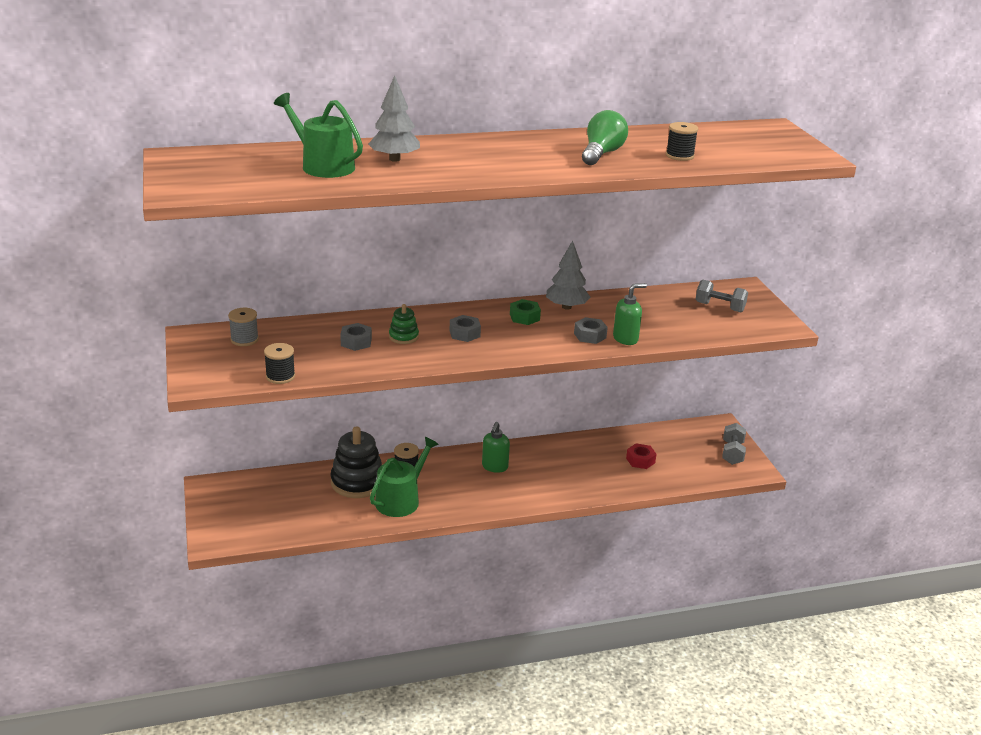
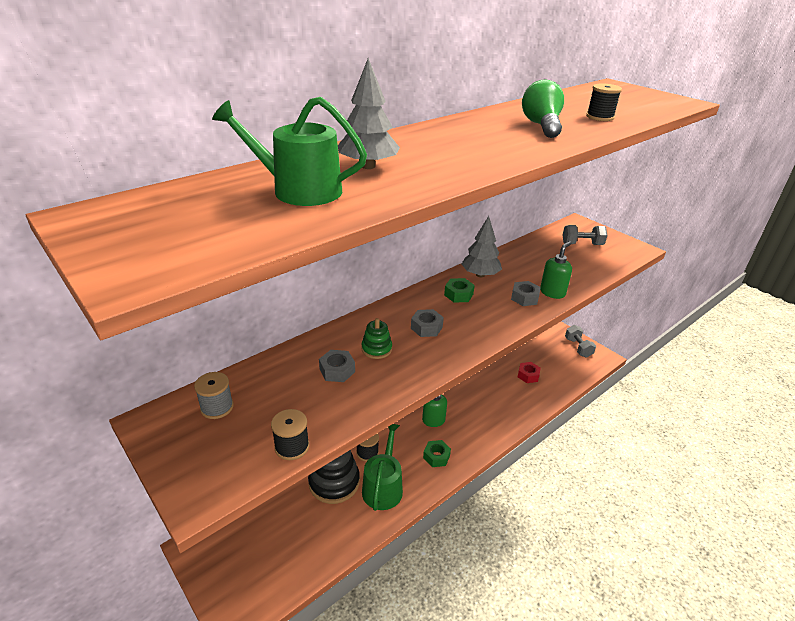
camera: 25 degrees left, 5 degrees up
none -> green nut [423,440,451,467]

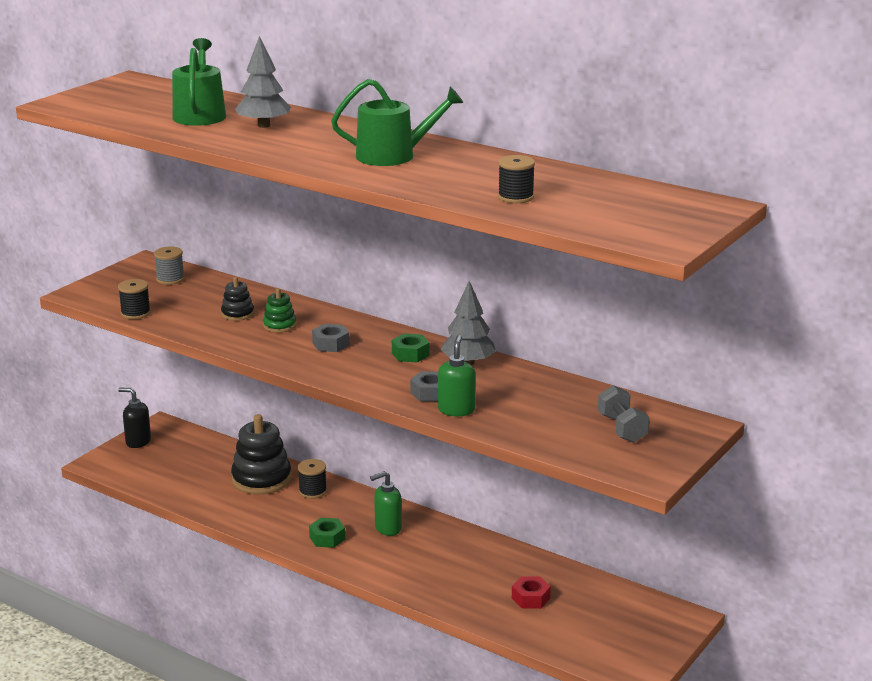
camera: 75 degrees right, 10 degrees down
grey nut [319,350,355,382] -> black stacking toy [221,277,254,321]
green watering can [362,424,403,511] -> green watering can moved to [331,79,464,166]
green light bulb [522,79,564,138] -> none
green soap dispenser [540,241,572,299] -> green soap dispenser turned 105 degrees counterclockwise [438,335,476,416]
grey dumbbell [565,325,596,357] -> none
none -> black soap dispenser [118,388,151,448]

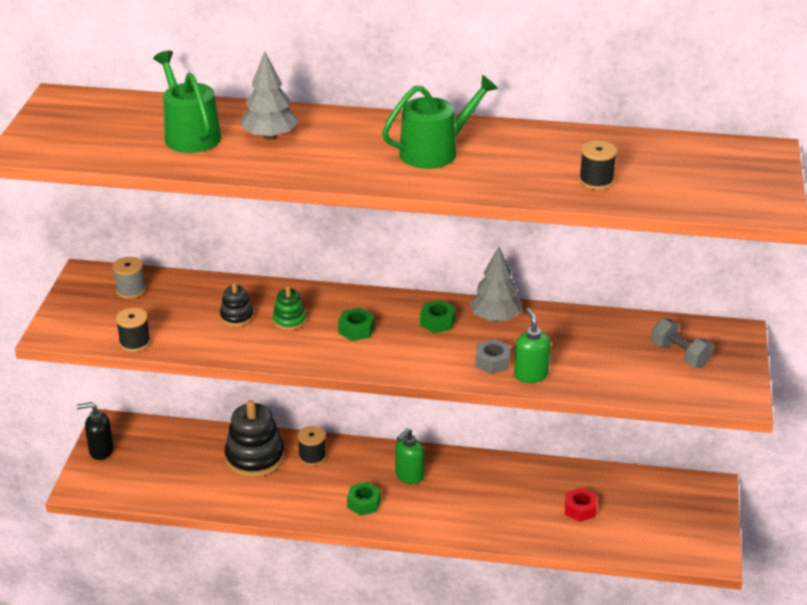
camera: 25 degrees left, 10 degrees up
grey nut [312,324,350,352] -> green nut [338,308,375,341]

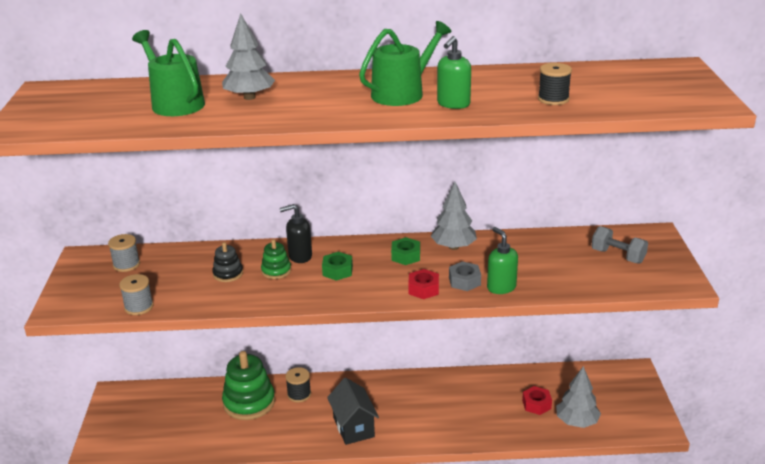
camera: 10 degrees left, 5 degrees down
black soap dispenser [77,402,113,460] -> black soap dispenser moved to [280,204,312,263]
black spool [116,308,151,352] -> grey spool [119,274,154,315]
black stacking toy [225,400,285,477] -> green stacking toy [222,351,275,420]
green nut [347,482,381,516] -> black house [327,378,379,445]
green soap dispenser [395,428,424,484] -> green soap dispenser moved to [437,36,471,109]
none -> red nut [408,269,439,299]
none -> grey tree [556,366,601,428]

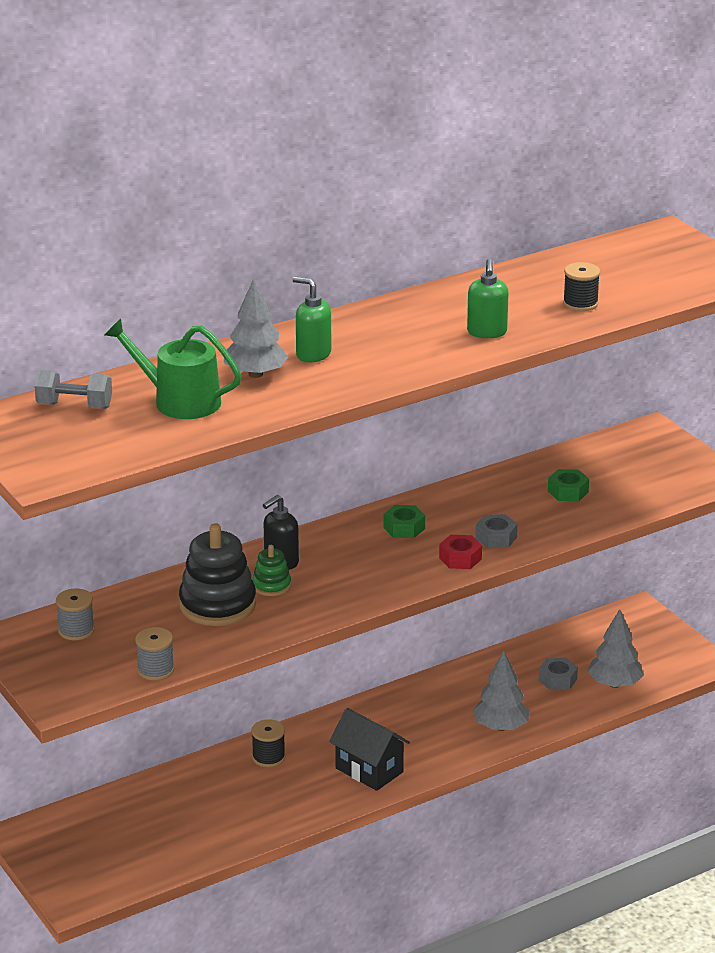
camera: 30 degrees left, 0 degrees up
black stacking toy [212,242,243,282] -> black stacking toy [179,523,256,626], size x1.95
green stacking toy [222,351,275,420] -> none
green nut [322,252,353,281] -> green nut moved to [548,469,589,501]
green watering can [359,21,451,106] -> none
grey tree [431,182,477,250] -> grey tree moved to [473,651,530,731]
green soap dispenser [487,227,518,294] -> green soap dispenser moved to [293,276,331,362]
red nut [522,386,552,415] -> grey nut [539,658,578,690]
grey dumbbell [591,226,648,264] -> grey dumbbell moved to [35,370,112,409]

